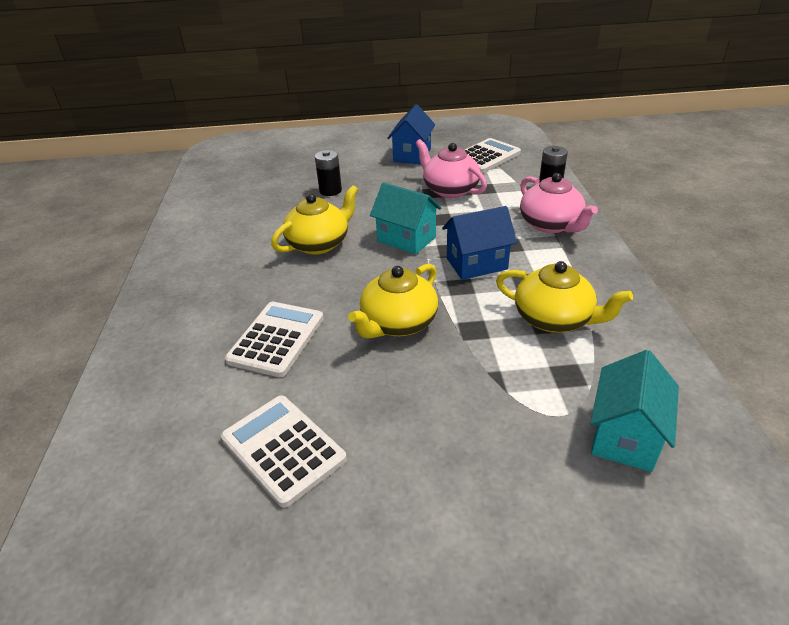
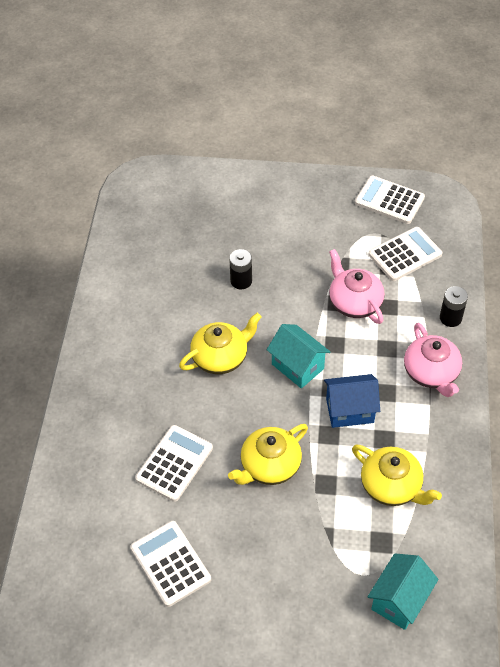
camera: 10 degrees right, 15 degrees up
blue house [387,104,435,164] -> none
none -> white calculator [355,176,425,224]

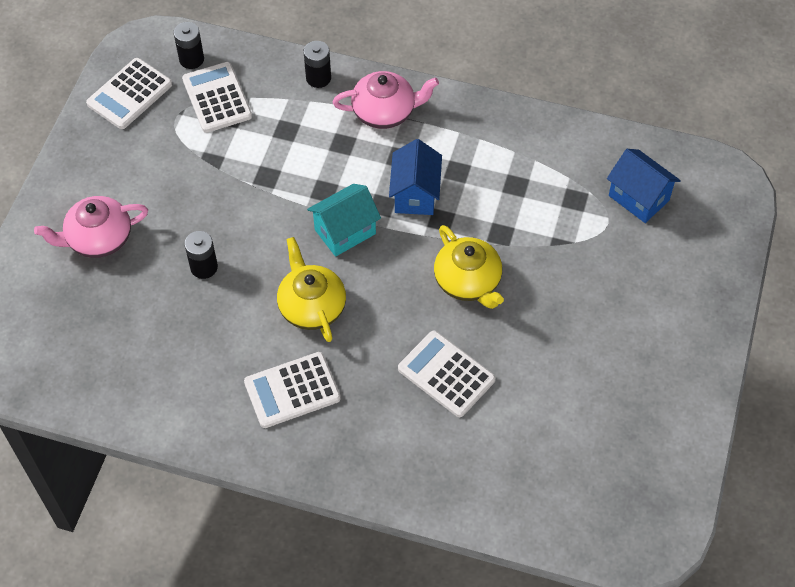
camera: 80 degrees left, 5 degrees up
white calculator [130,521,211,607] -> white calculator moved to [244,352,341,428]
pink teapot [329,249,384,324] -> pink teapot moved to [34,196,148,258]
yellow teapot [352,444,442,506] -> none
turquoise house [368,553,438,630] -> blue house [607,149,681,223]
none -> black battery [174,22,204,69]

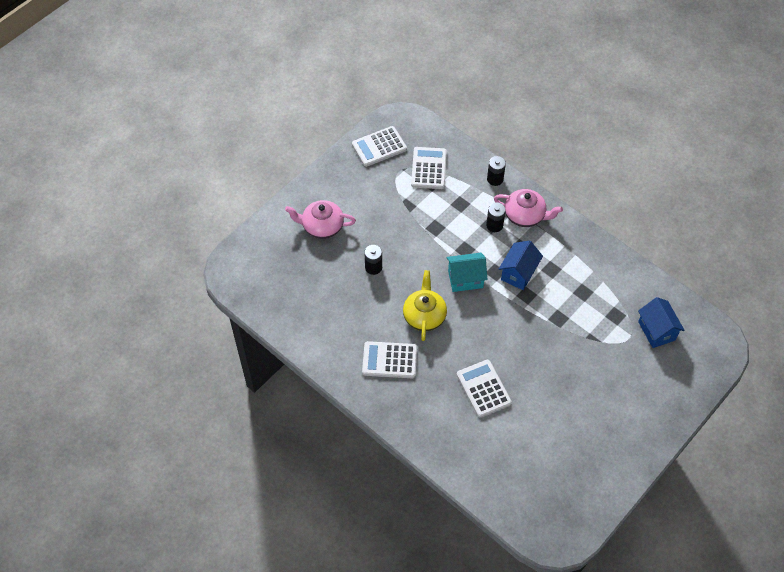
camera: 25 degrees right, 0 degrees up
black battery [174,22,204,69] -> black battery moved to [486,202,506,232]
yellow teapot [434,225,504,309] -> none

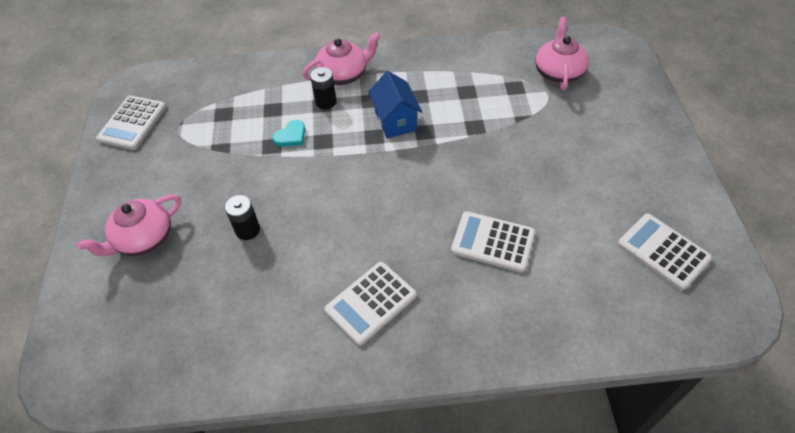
camera: 45 degrees left, 5 degrees down
yellow teapot [403,270,447,341] -> none
white calculator [411,147,447,189] -> white calculator moved to [617,213,712,291]
turquoise house [447,253,488,292] -> none
black battery [487,156,506,186] -> none
blue house [638,297,685,348] -> pink teapot [535,17,589,91]
none -> turquoise heart [272,120,305,147]

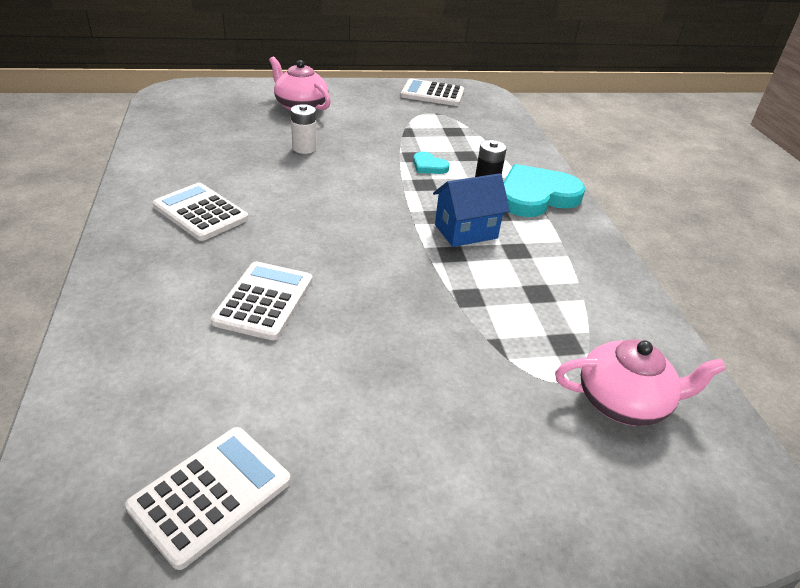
camera: 80 degrees right, 15 degrees down
black battery [225,195,260,240] -> white battery [291,104,317,154]
pink teapot [303,32,380,85] -> turquoise heart [504,164,585,217]

